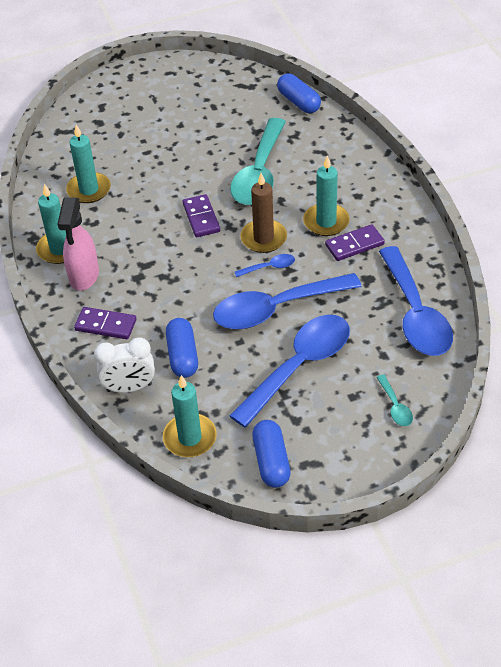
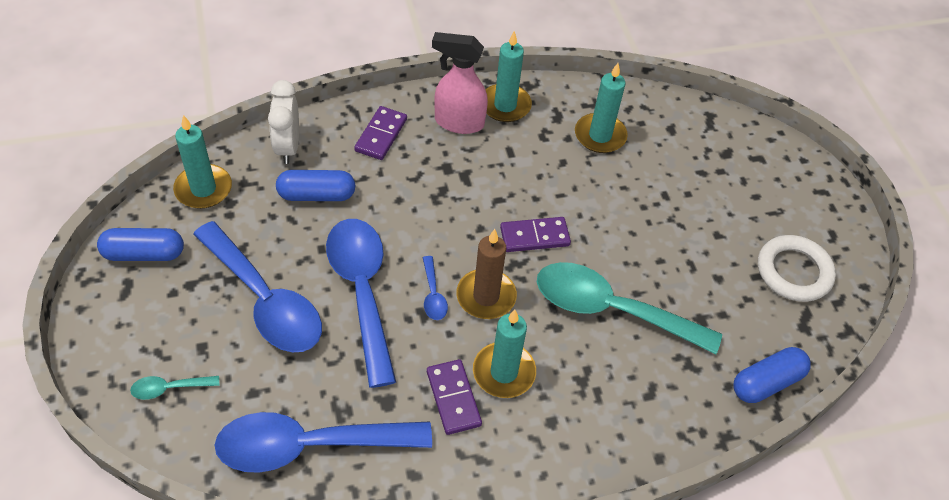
camera: 90 degrees right, 5 degrees up
none -> white ring [758,235,836,302]

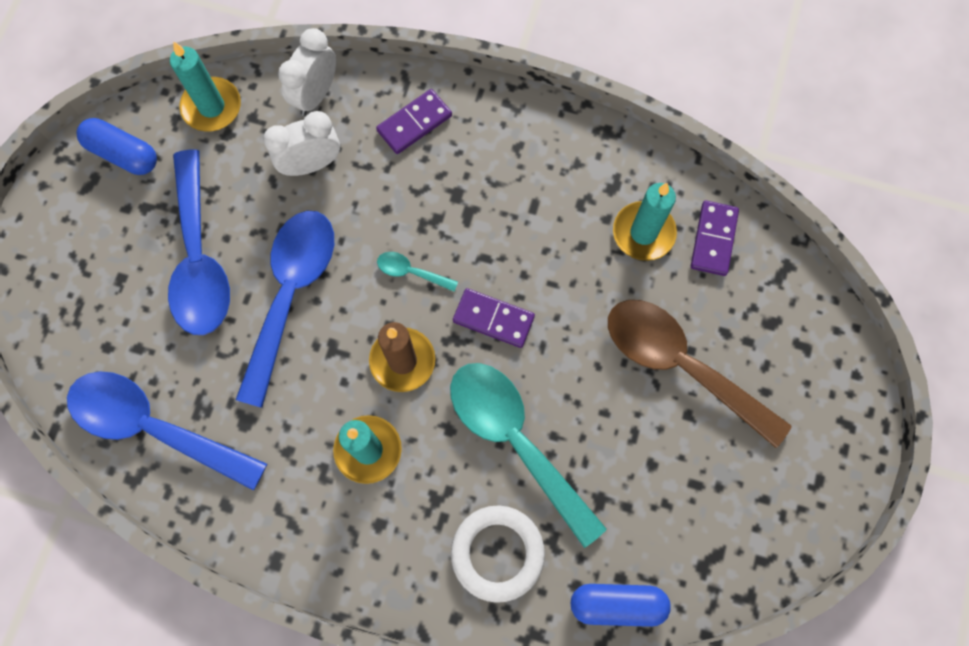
camera: 35 degrees right, 20 degrees up
turquoise spoon [130,376,219,400] -> turquoise spoon moved to [377,252,458,292]
blue capsule [276,170,355,201] -> white clock [263,111,340,176]
blue spoon [423,256,448,320] -> none
purple domino [427,359,482,435] -> purple domino moved to [691,200,739,276]
pink spray bottle [432,32,488,134] -> none
turquoise candle [485,31,532,122] -> none
white ring [758,235,836,302] -> white ring moved to [451,505,545,603]
none -> brown spoon [608,300,791,448]

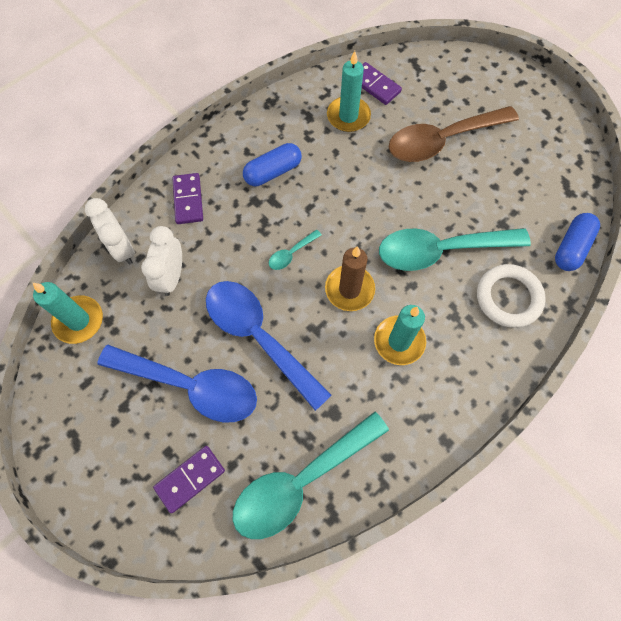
camera: 60 degrees left, 5 degrees down
blue spoon [67,371,267,491] -> turquoise spoon [233,412,389,539]
blue capsule [77,118,157,175] -> blue capsule moved to [243,143,302,186]
purple domino [453,288,535,348] -> purple domino moved to [153,446,225,513]

